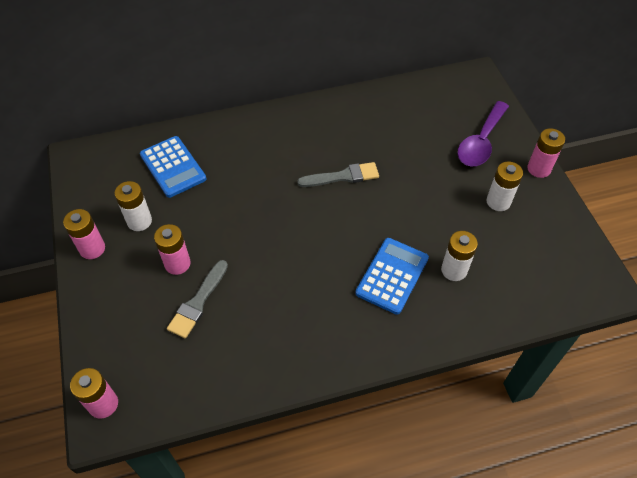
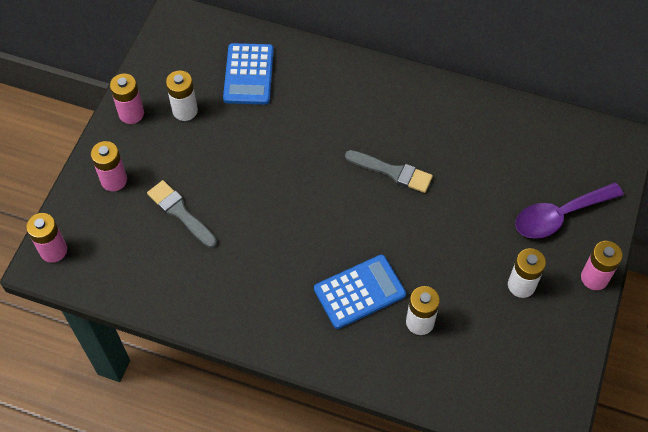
camera: 35 degrees right, 5 degrees up
pink battery [154,224,191,275] -> pink battery moved to [91,141,127,191]
grey brush [167,260,228,338] -> grey brush turned 75 degrees clockwise [147,180,217,248]

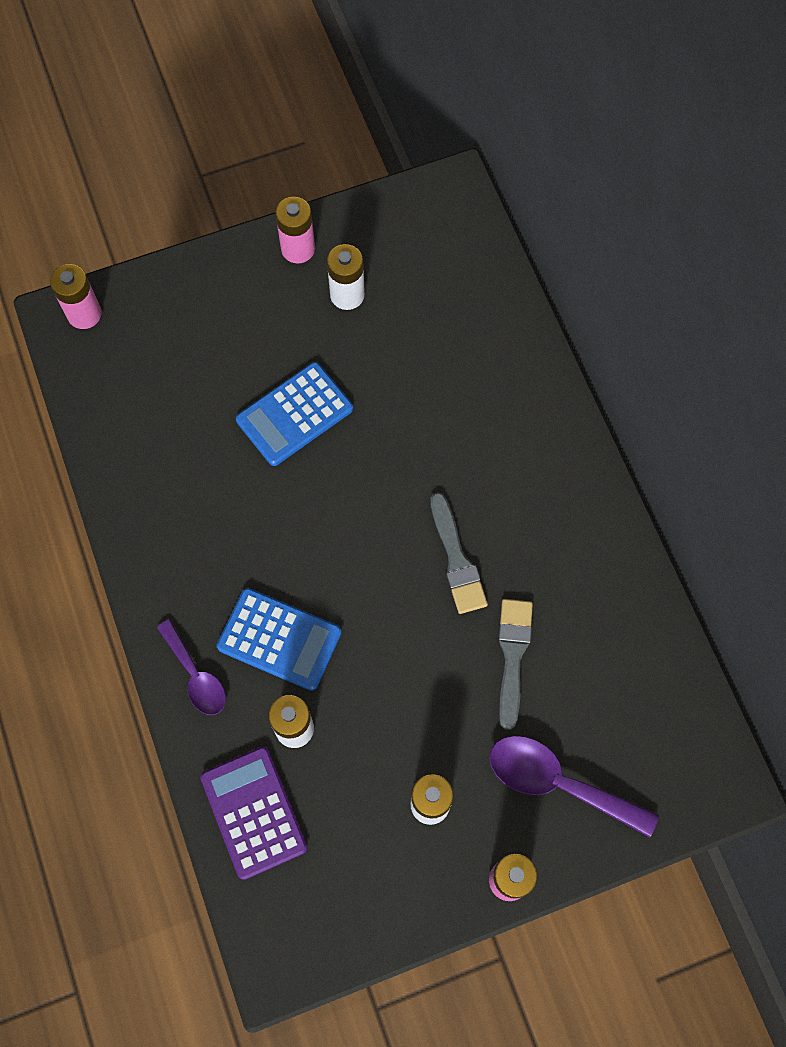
camera: 50 degrees right, 10 degrees up
pink battery [91,141,127,191] -> none
grey brush [147,180,217,248] -> grey brush moved to [498,599,533,730]
blue calculator [223,43,274,105] -> blue calculator moved to [236,362,353,466]
none -> purple spoon [157,619,226,715]
none -> purple calculator [200,747,307,880]

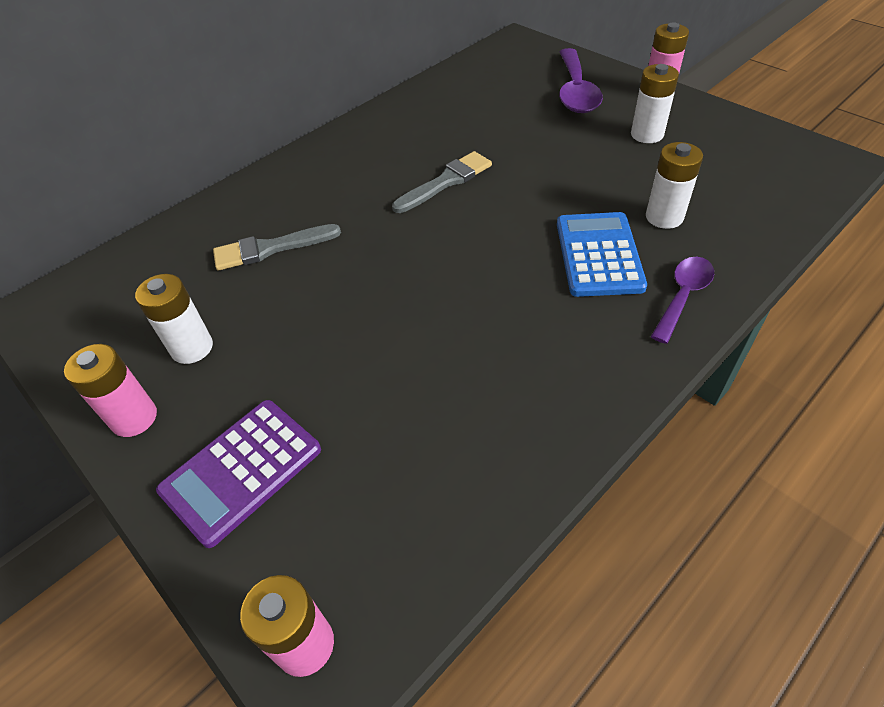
camera: 110 degrees left, 20 degrees down
purple calculator [200,747,307,880] -> purple calculator moved to [156,400,321,548]
blue calculator [236,362,353,466] -> none
grey brush [498,599,533,730] -> grey brush moved to [213,224,341,271]

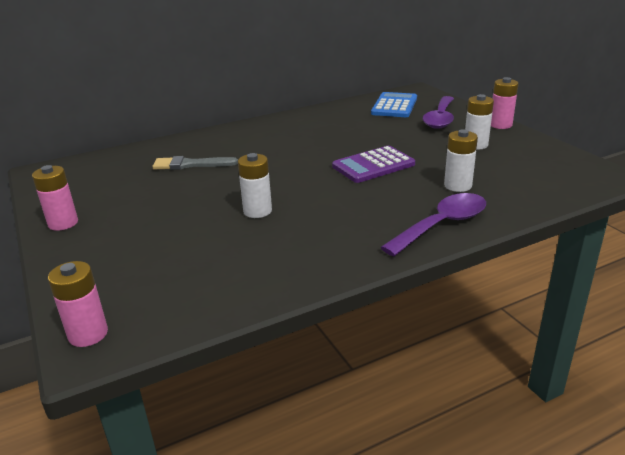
camera: 15 degrees right, 20 degrees down
white battery [135,274,213,364] -> white battery moved to [238,153,272,218]
purple calculator [156,400,321,548] -> purple calculator moved to [332,146,415,183]
grey brush [392,151,492,213] -> none
blue calculator [557,212,647,297] -> blue calculator moved to [371,92,417,117]
purple spoon [651,257,714,344] -> purple spoon [380,193,486,256], size x1.55

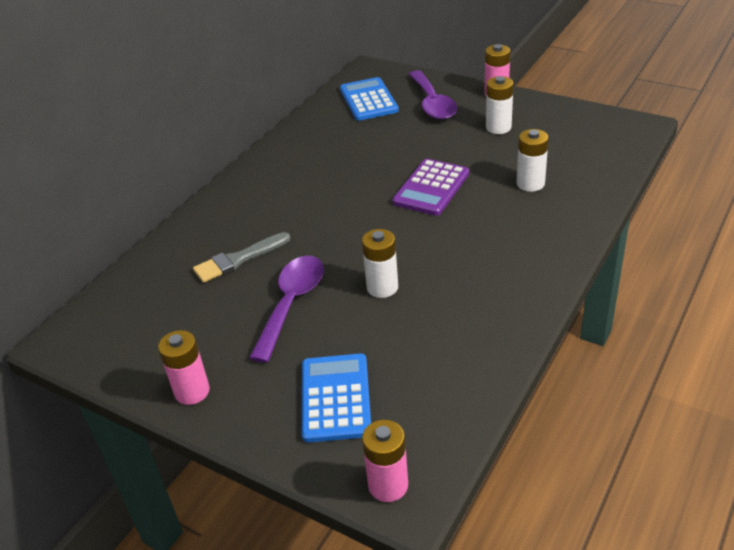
camera: 30 degrees left, 10 degrees up
purple spoon [380,193,486,256] -> purple spoon moved to [249,256,324,363]
none -> blue calculator [302,353,371,443]

